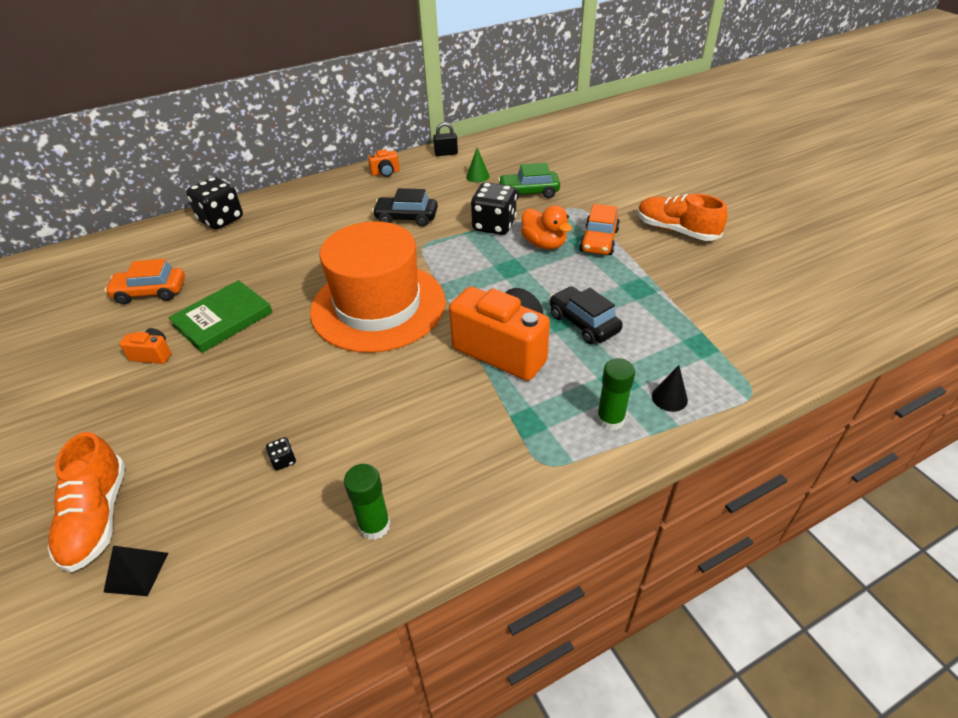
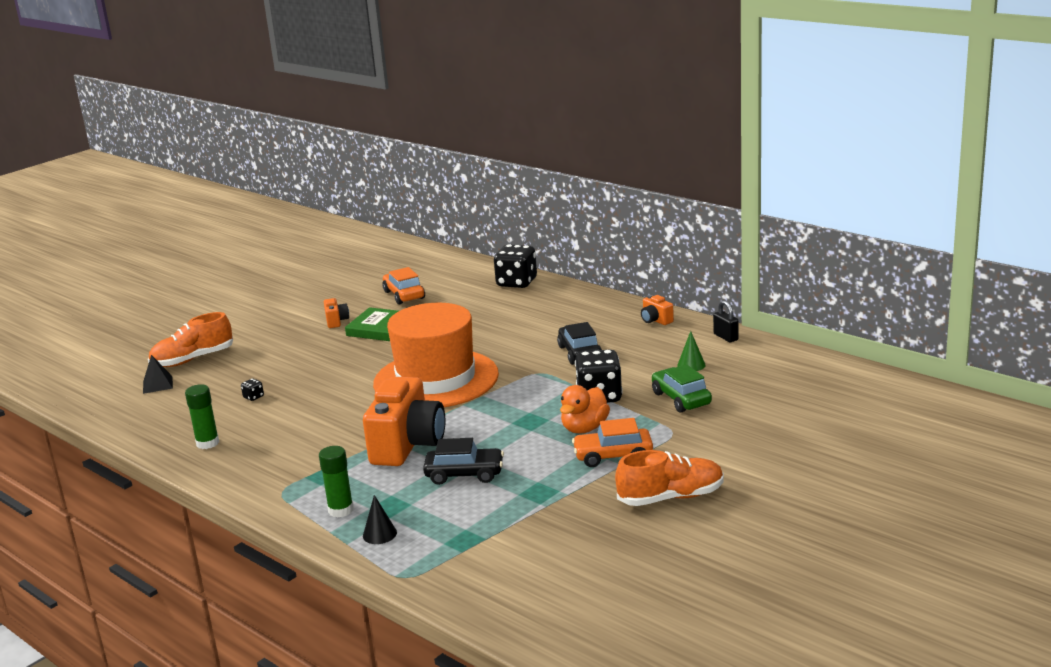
camera: 70 degrees right, 20 degrees down
black car [550,286,623,344] -> black car turned 60 degrees clockwise [423,438,504,485]
orange shoe [638,194,728,241] -> orange shoe turned 60 degrees clockwise [615,450,724,506]

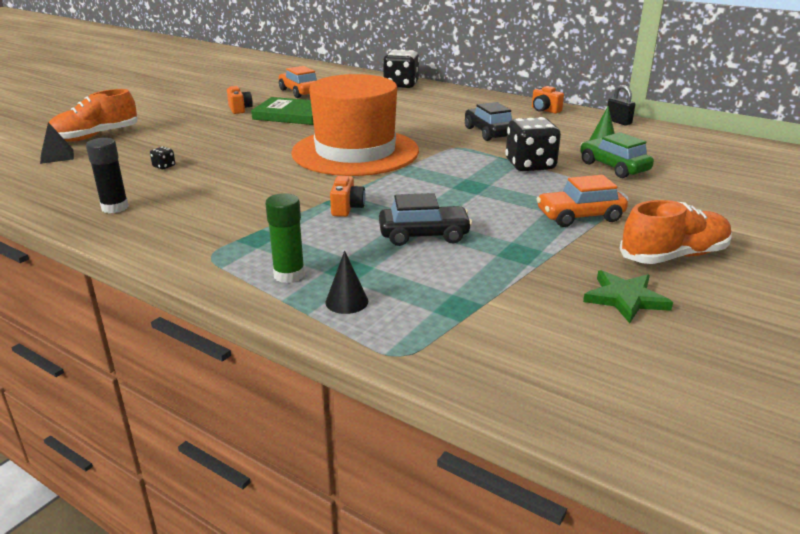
camera: 10 degrees left, 5 degrees up
green glue stick [185,384,219,449] -> black glue stick [86,138,129,213]
orange camera [363,377,445,466] -> orange camera [330,176,366,217], size x0.43
orange duck [560,385,610,434] -> none
none -> green star [583,270,673,323]

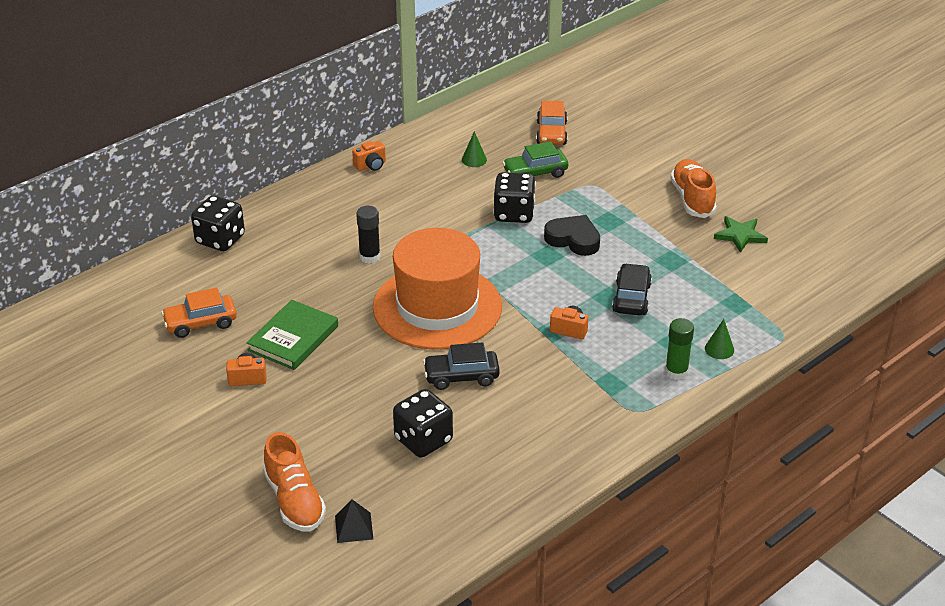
camera: 75 degrees left, 10 degrees up
black glue stick [86,138,129,213] -> black glue stick moved to [356,206,381,264]
black dice [150,147,175,169] -> black dice [393,389,453,458], size x2.45
black cone [325,250,368,314] -> green cone [705,319,734,359]
black car [465,102,512,141] -> black car moved to [423,342,500,390]
orange car [537,175,628,227] -> orange car moved to [536,101,568,145]
black padlock [607,85,635,126] -> none
none -> black heart [544,215,600,256]

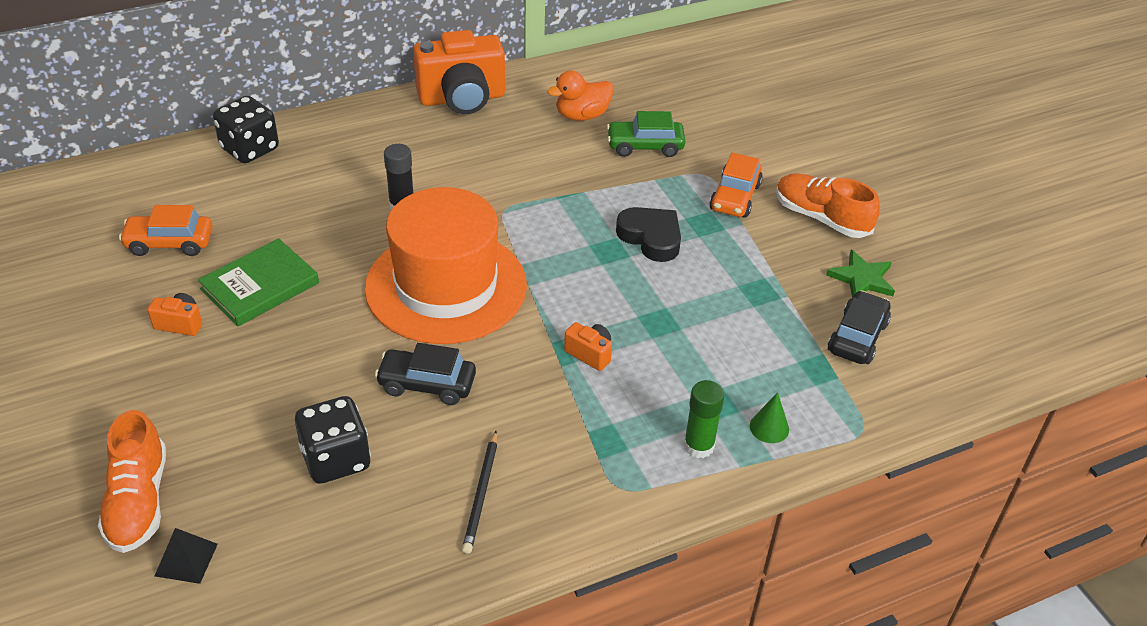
camera: 15 degrees right, 5 degrees up
orange camera [352,141,386,171] -> orange camera [413,30,505,114], size x2.31
green cone [462,131,487,167] -> orange duck [547,70,614,121]
black dice [493,172,536,223] -> none
orange car [536,101,568,145] -> orange car moved to [709,152,763,218]
black car [612,263,652,315] -> black car moved to [828,290,891,364]
orange shoe [670,159,717,218] -> orange shoe turned 60 degrees counterclockwise [776,173,880,238]
none -> black pencil [462,431,497,554]

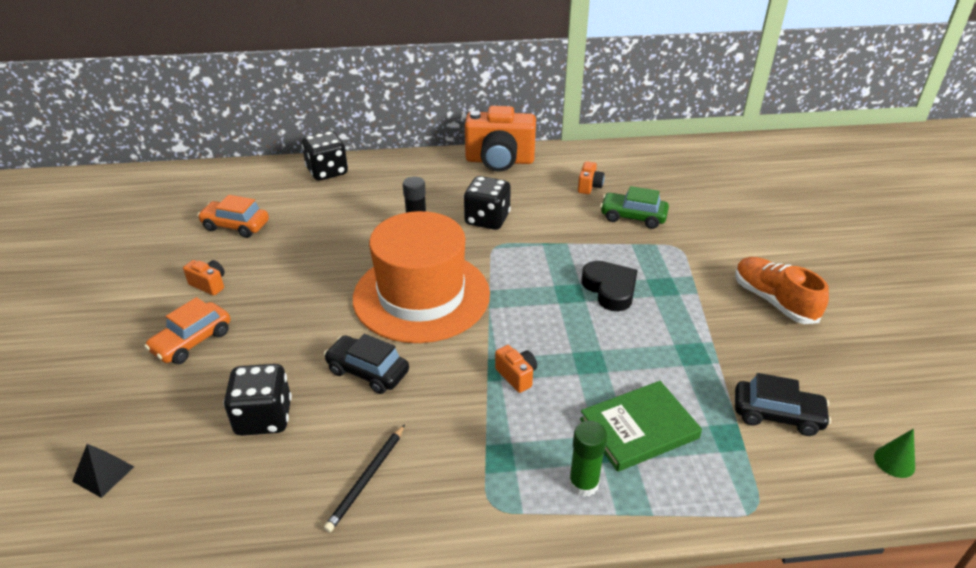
camera: 20 degrees right, 5 degrees down
orange shoe [98,410,166,553] -> none
green book [198,238,319,327] -> green book moved to [580,381,702,472]
orange duck [547,70,614,121] -> orange camera [578,161,605,194]
orange car [709,152,763,218] -> orange car moved to [144,297,230,364]
green cone [750,392,789,443] -> green cone moved to [874,429,915,478]
green star [826,250,895,298] -> none
black car [828,290,891,364] -> black car turned 60 degrees clockwise [735,373,831,436]
none -> black dice [464,176,511,230]

